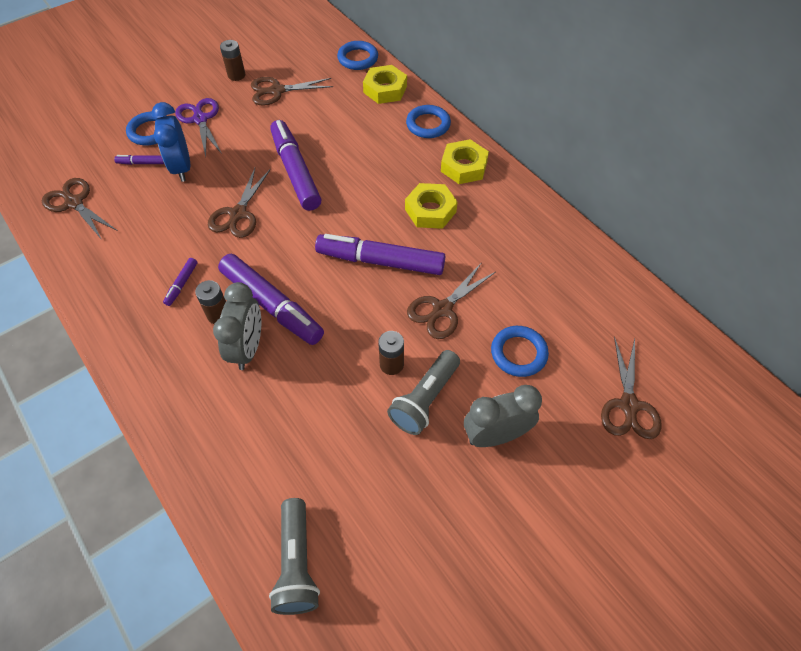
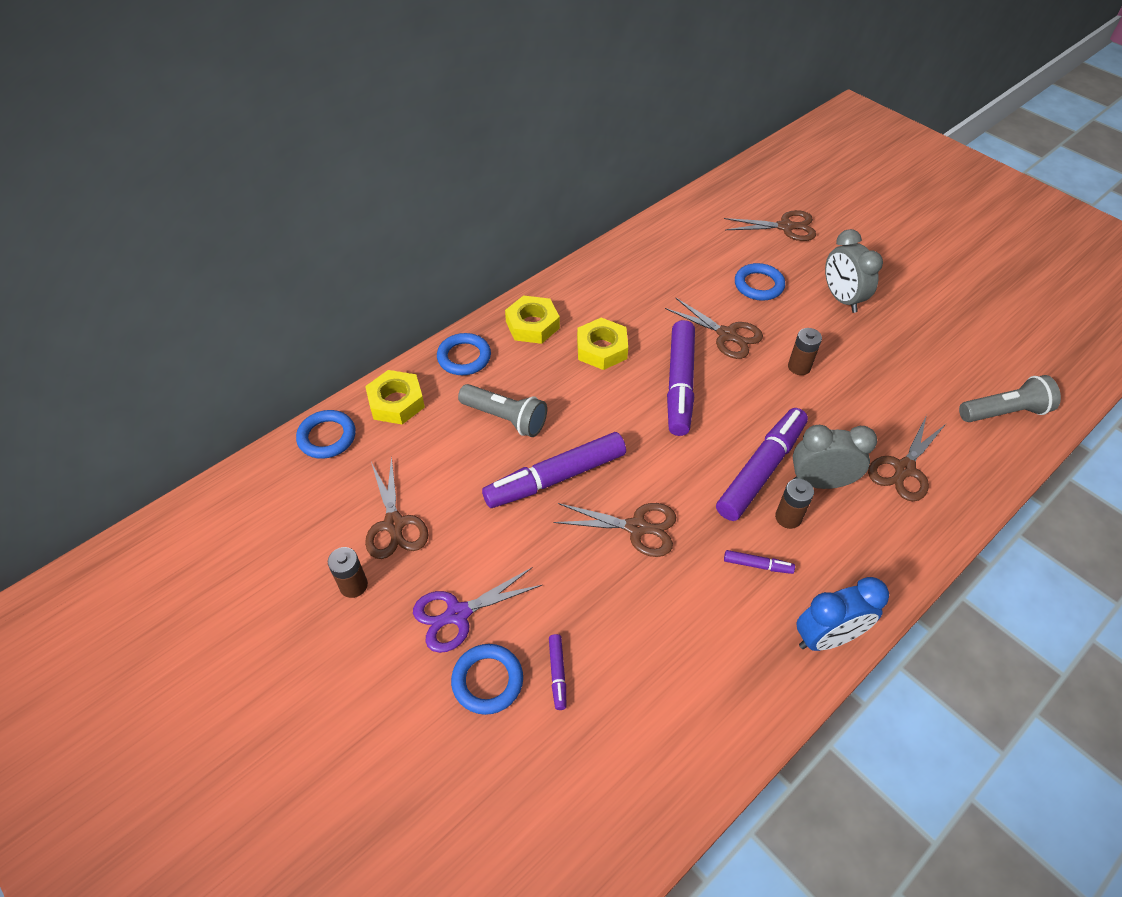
camera: 95 degrees left, 5 degrees down
brown scissors [42,178,117,240] -> brown scissors moved to [868,415,946,501]
blue clock [152,102,190,182] -> blue clock moved to [796,577,889,651]
grey flashlight [387,350,460,435] -> grey flashlight moved to [458,384,547,437]

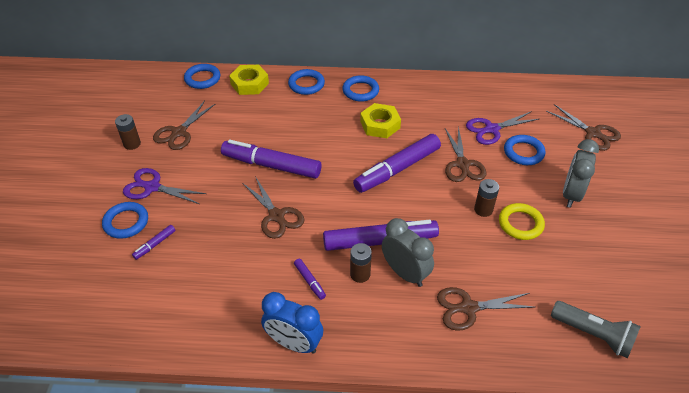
camera: 45 degrees right, 5 degrees down
grey flashlight [458,384,547,437] -> none
yellow nut [505,295,560,344] -> blue ring [342,75,379,102]
none -> purple scissors [466,111,539,145]
none -> yellow ring [499,203,545,240]

